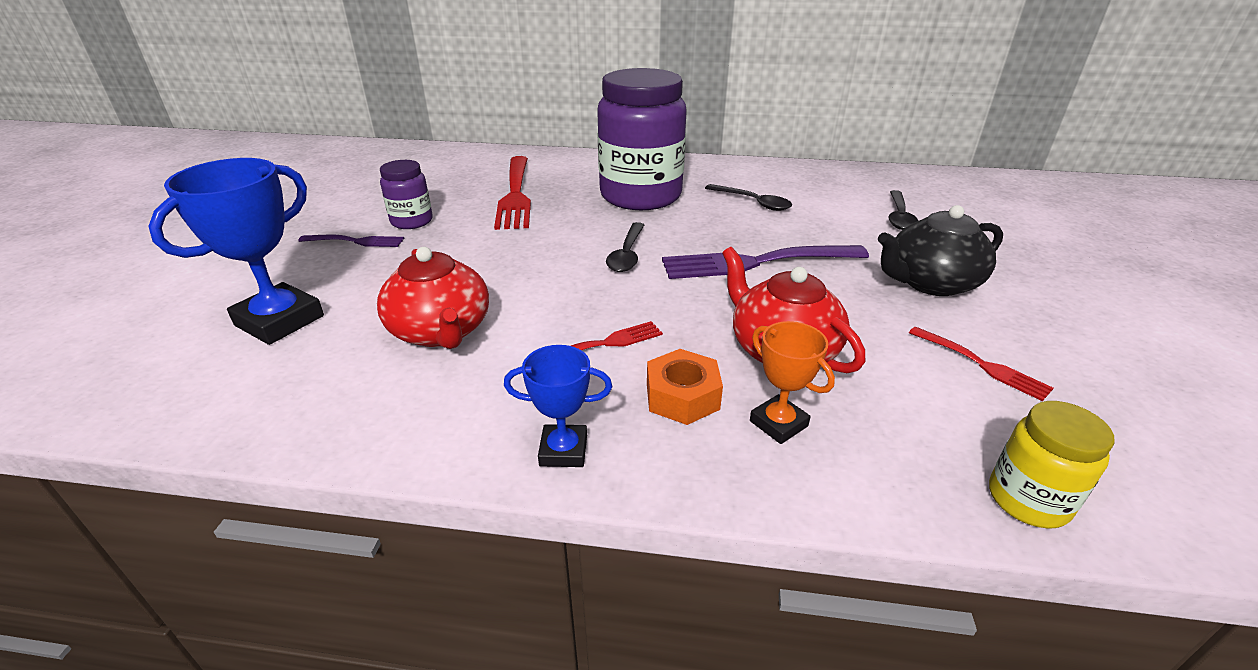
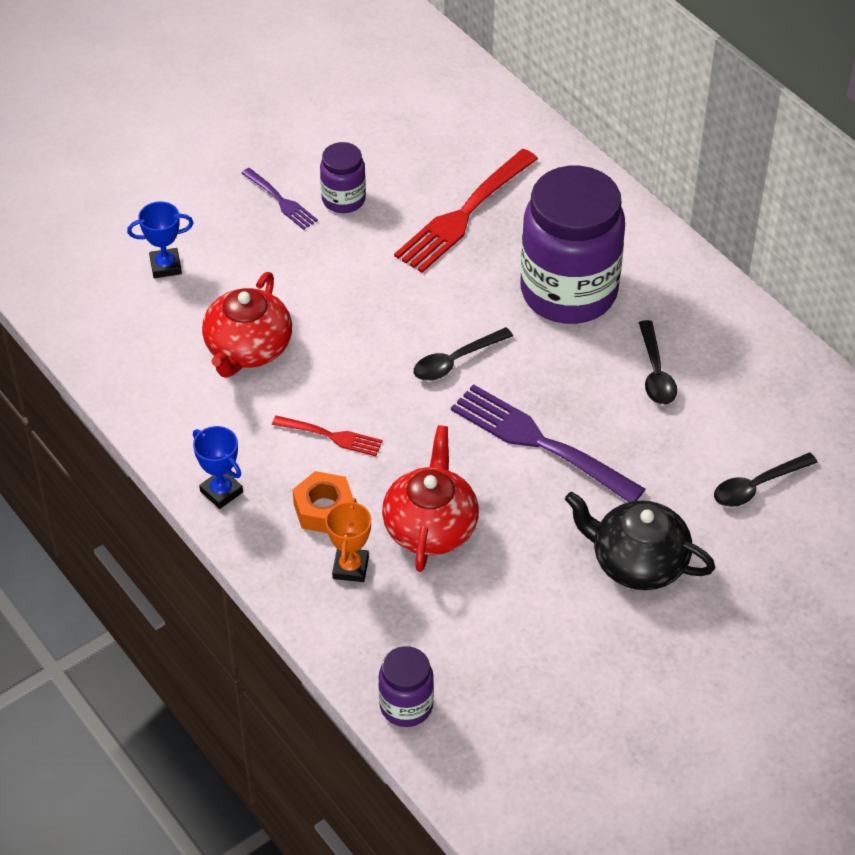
camera: 45 degrees right, 15 degrees up
blue trophy [148,158,324,345] -> blue trophy [127,201,193,278], size x0.56
red fork [909,327,1053,401] -> none
yellow jar [989,401,1115,529] -> purple jar [378,646,434,727]

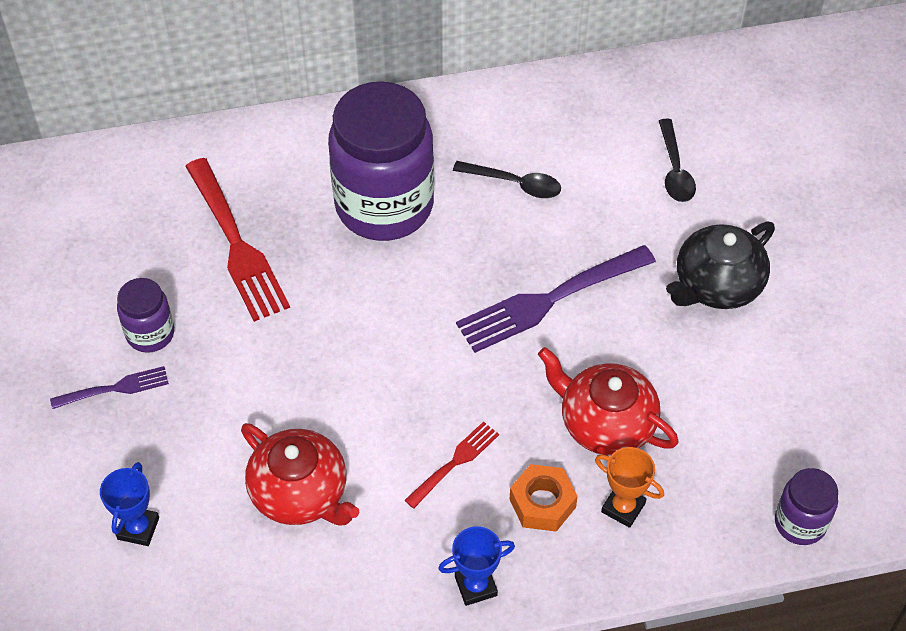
camera: 65 degrees left, 5 degrees up
black spoon [414,327,513,381] -> none

